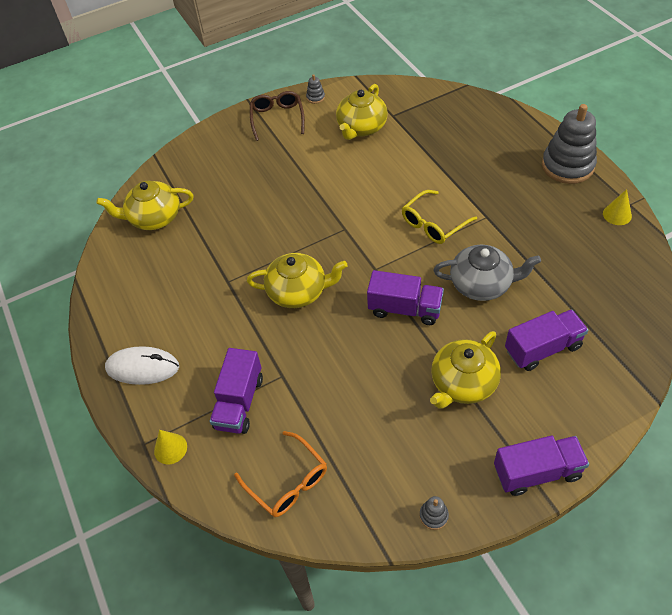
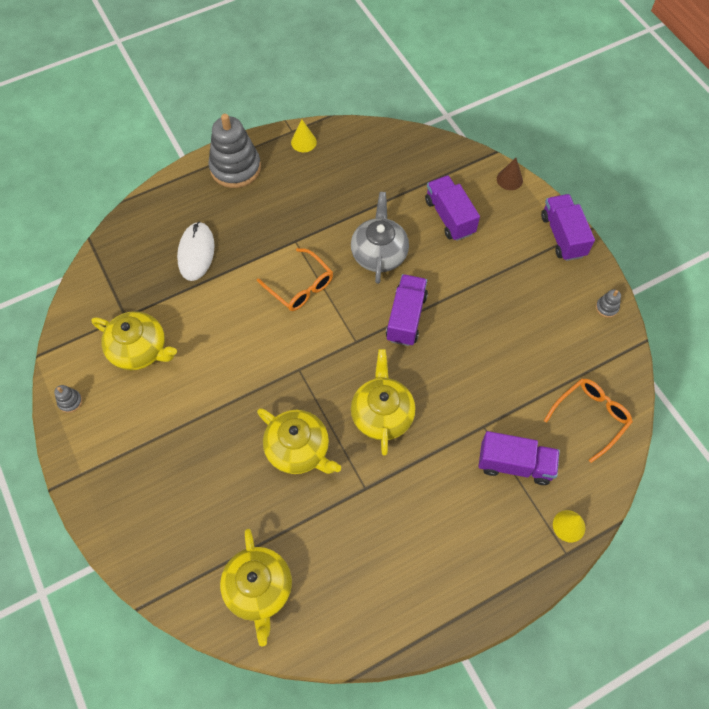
camera: 95 degrees left, 10 degrees up
white mouse [105,346,179,385] -> white mouse moved to [177,221,215,281]
brown glasses [250,91,305,141] -> none
yellow glasses [402,190,477,244] -> orange glasses [257,248,333,311]
yellow teapot [430,331,501,409] -> yellow teapot moved to [257,408,341,474]
none -> brown cone [497,158,523,190]

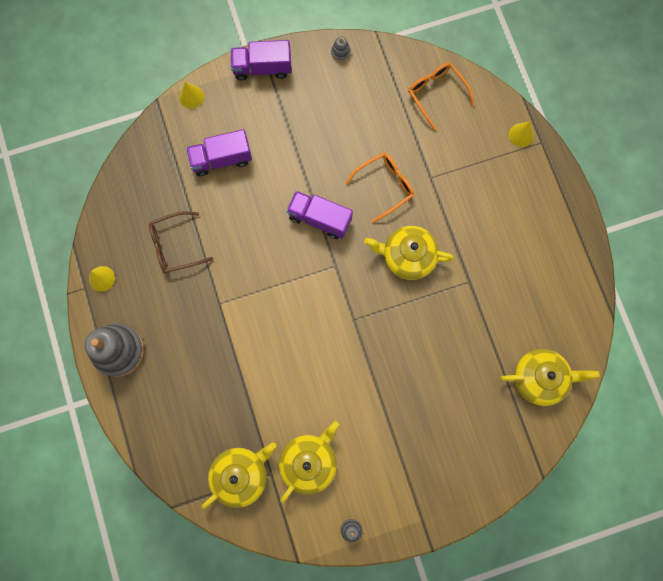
camera: 80 degrees left, 15 degrees up
white mouse [177,221,215,281] -> none
orange glasses [257,248,333,311] -> orange glasses moved to [345,152,414,223]
yellow teapot [257,408,341,474] -> yellow teapot moved to [201,442,277,509]
grey teapot [351,192,409,284] -> none
purple truck [478,431,560,485] -> none
brown cone [497,158,523,190] -> yellow cone [179,82,204,109]
none -> brown glasses [149,211,213,273]

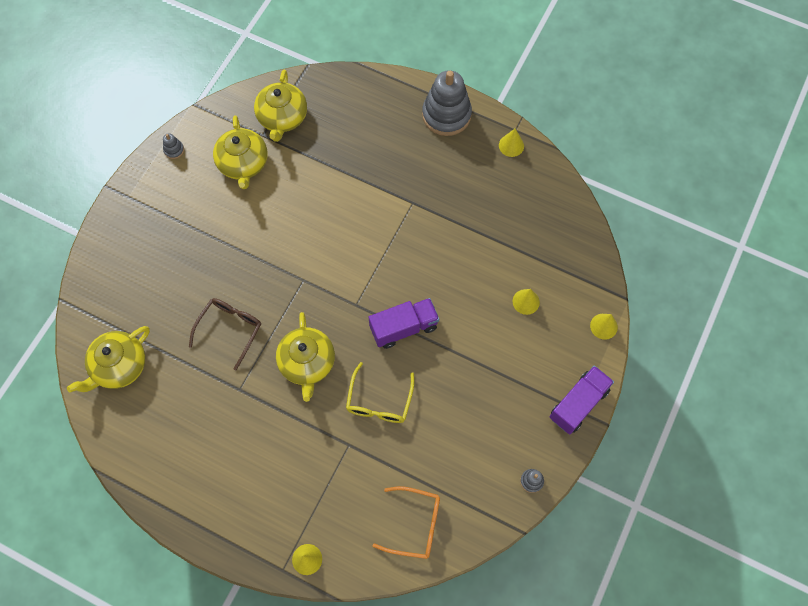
camera: 135 degrees right, 10 degrees down
brown glasses [149,211,213,273] -> brown glasses moved to [189,298,261,370]
purple truck [186,129,252,176] -> yellow cone [513,289,540,315]
orange glasses [345,152,414,223] -> yellow glasses [346,362,414,423]
yellow teapot [364,226,454,280] -> yellow teapot turned 120 degrees clockwise [276,312,335,402]

